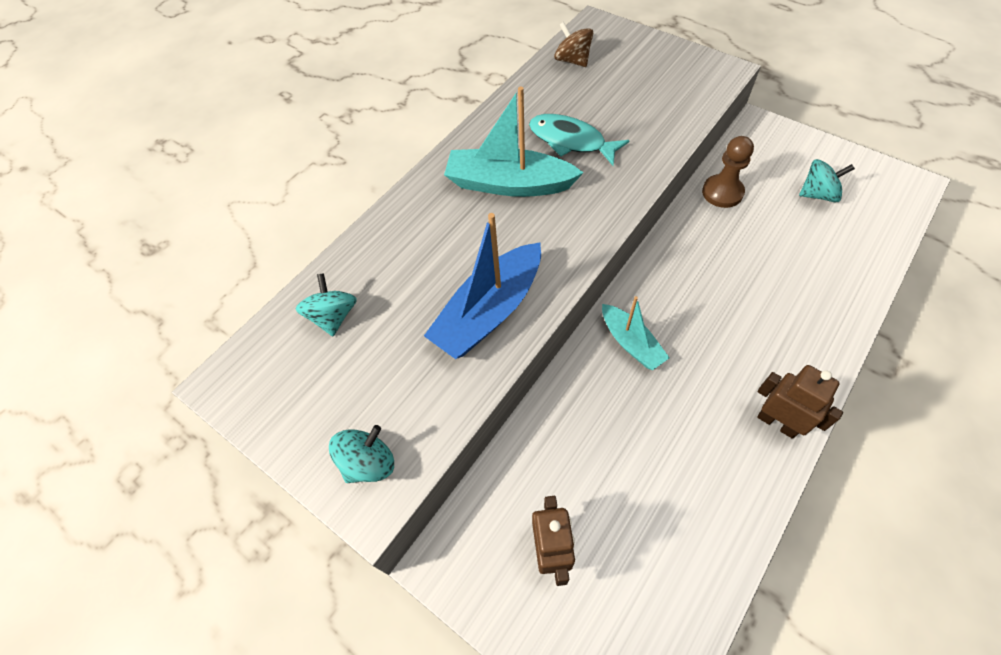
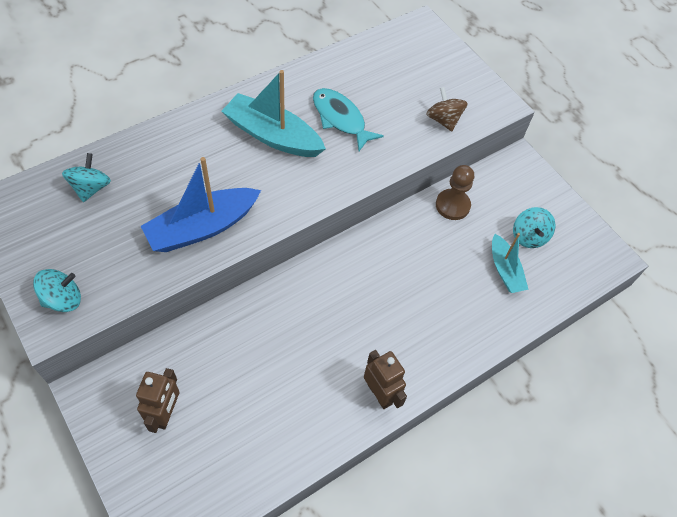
camera: 10 degrees right, 0 degrees up
brown spinning top [554,22,593,67] -> brown spinning top moved to [426,87,468,131]
turquoise boat [602,296,670,370] -> turquoise boat moved to [492,233,529,293]
turquoise spinning top [799,159,855,203] -> turquoise spinning top turned 75 degrees clockwise [513,207,555,248]

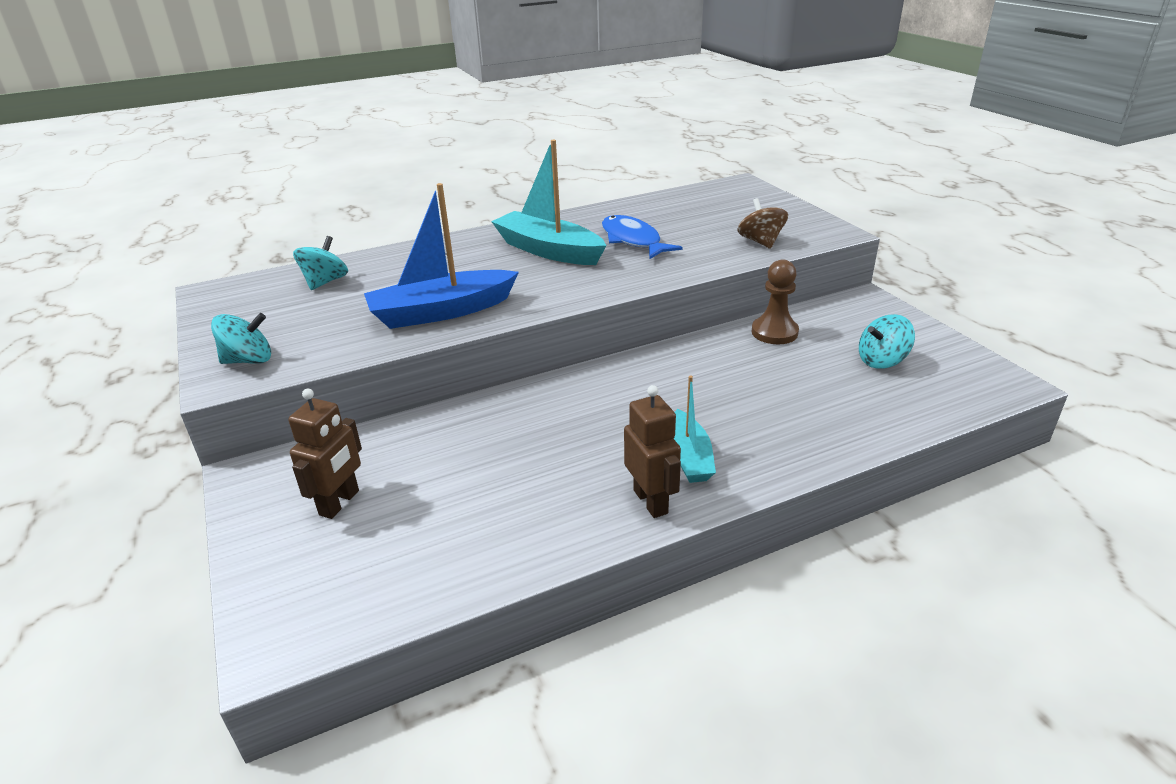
camera: 15 degrees right, 25 degrees down
turquoise fish [313,88,384,151] -> blue fish [602,215,683,259]
turquoise boat [492,233,529,293] -> turquoise boat moved to [673,376,716,483]
turquoise spinning top [513,207,555,248] -> turquoise spinning top turned 60 degrees clockwise [859,314,915,369]

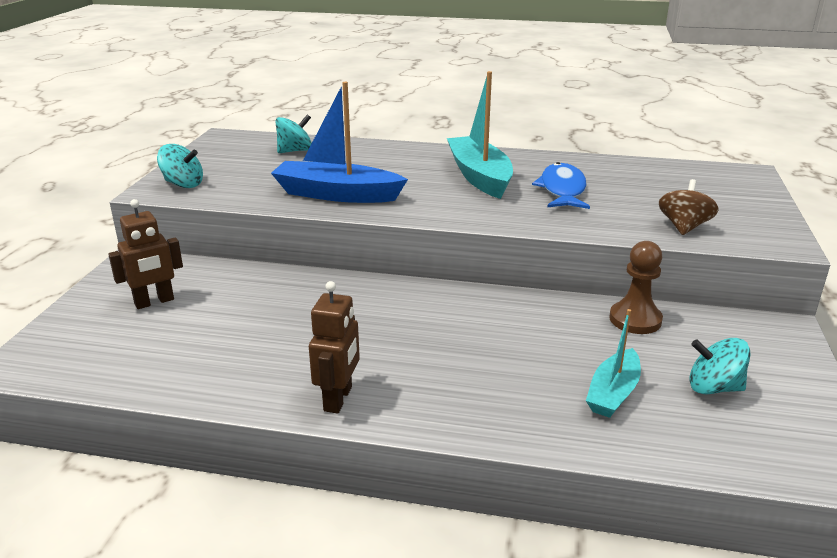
camera: 35 degrees right, 5 degrees down
turquoise boat [673,376,716,483] -> turquoise boat moved to [586,309,641,418]

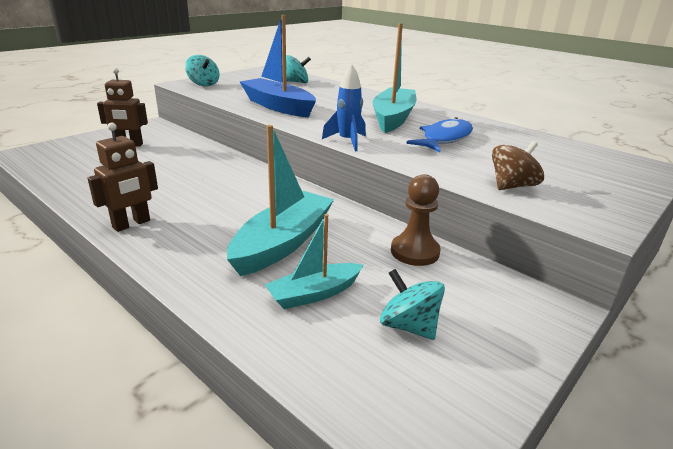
camera: 30 degrees right, 0 degrees up
none -> turquoise boat [227,125,334,276]
none -> blue rocket [322,63,366,151]

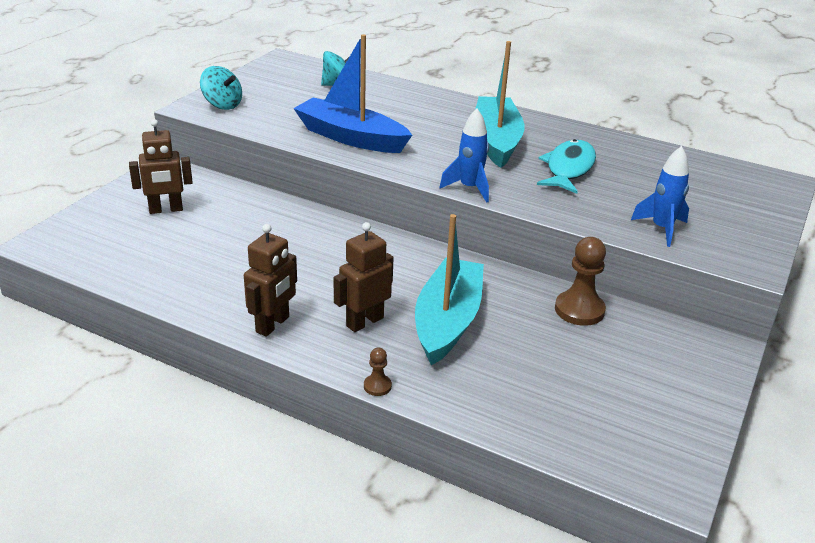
camera: 15 degrees left, 5 degrees up
turquoise boat [265,214,363,309] -> none
turquoise spinning top [380,269,445,340] -> none
blue fish [406,117,473,152] -> turquoise fish [537,139,596,194]
brown spinning top [492,141,544,190] -> blue rocket [631,146,689,247]
none -> brown robot [334,222,394,332]
none -> brown pawn [364,347,392,396]

